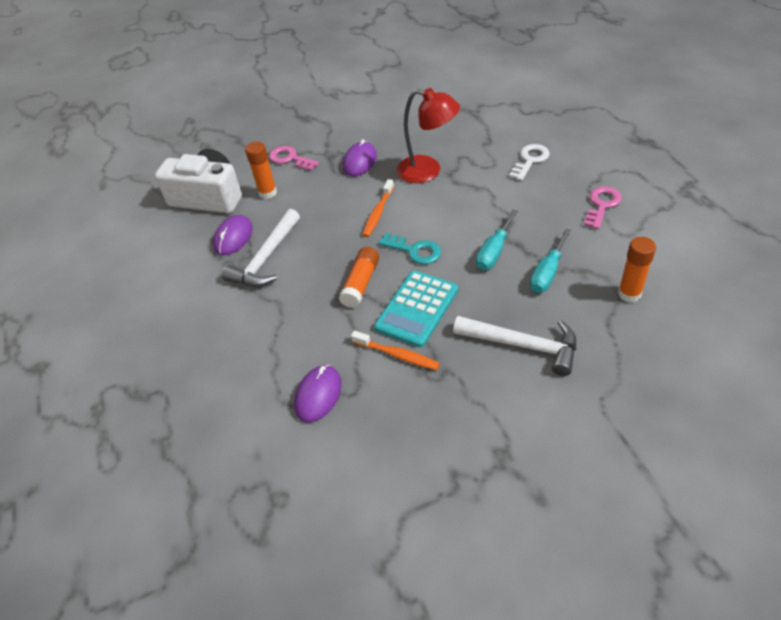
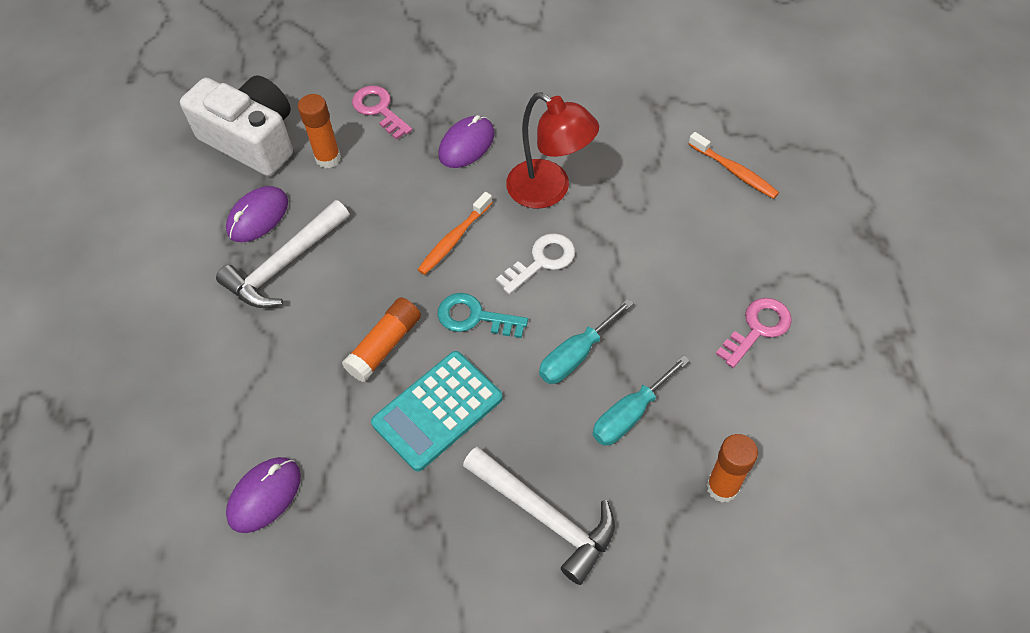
camera: 15 degrees right, 10 degrees up
orange toothbrush [351,331,440,370] -> orange toothbrush moved to [689,132,779,199]
turquoise key [379,233,441,264] -> turquoise key turned 150 degrees clockwise [438,293,528,338]
white key [509,144,549,181] -> white key moved to [496,233,575,294]

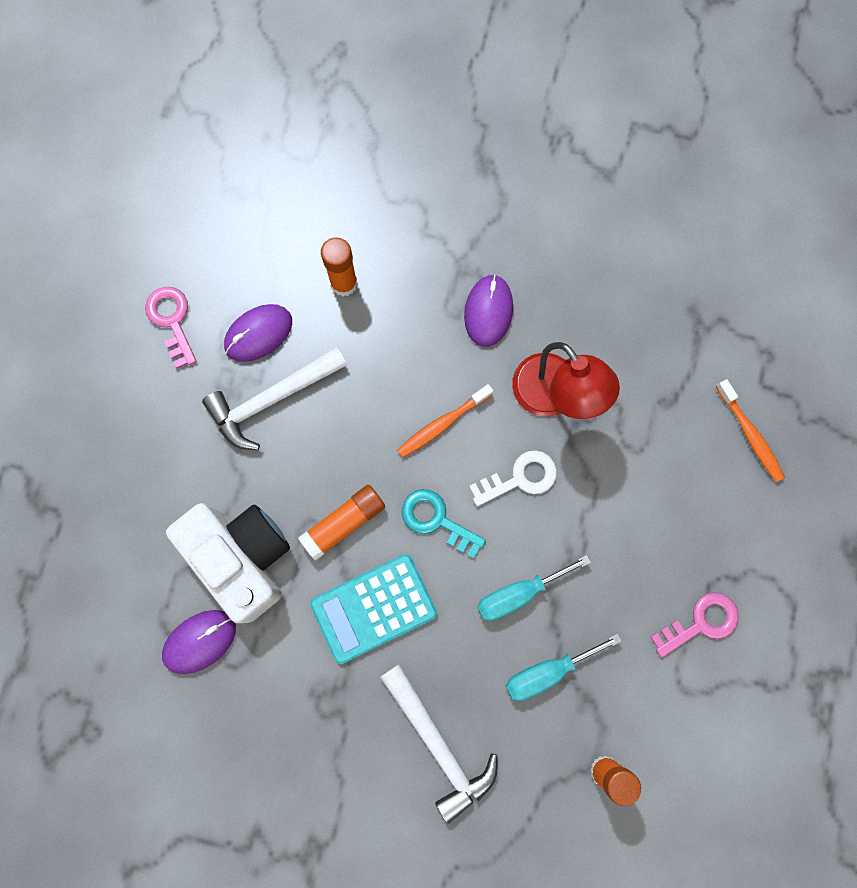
camera: 15 degrees right, 20 degrees up
white camera [180,75,293,176] -> white camera moved to [166,503,290,623]
pink key [352,85,412,140] -> pink key moved to [145,287,197,369]
purple mouse [439,115,495,168] -> purple mouse turned 45 degrees counterclockwise [464,274,513,347]

